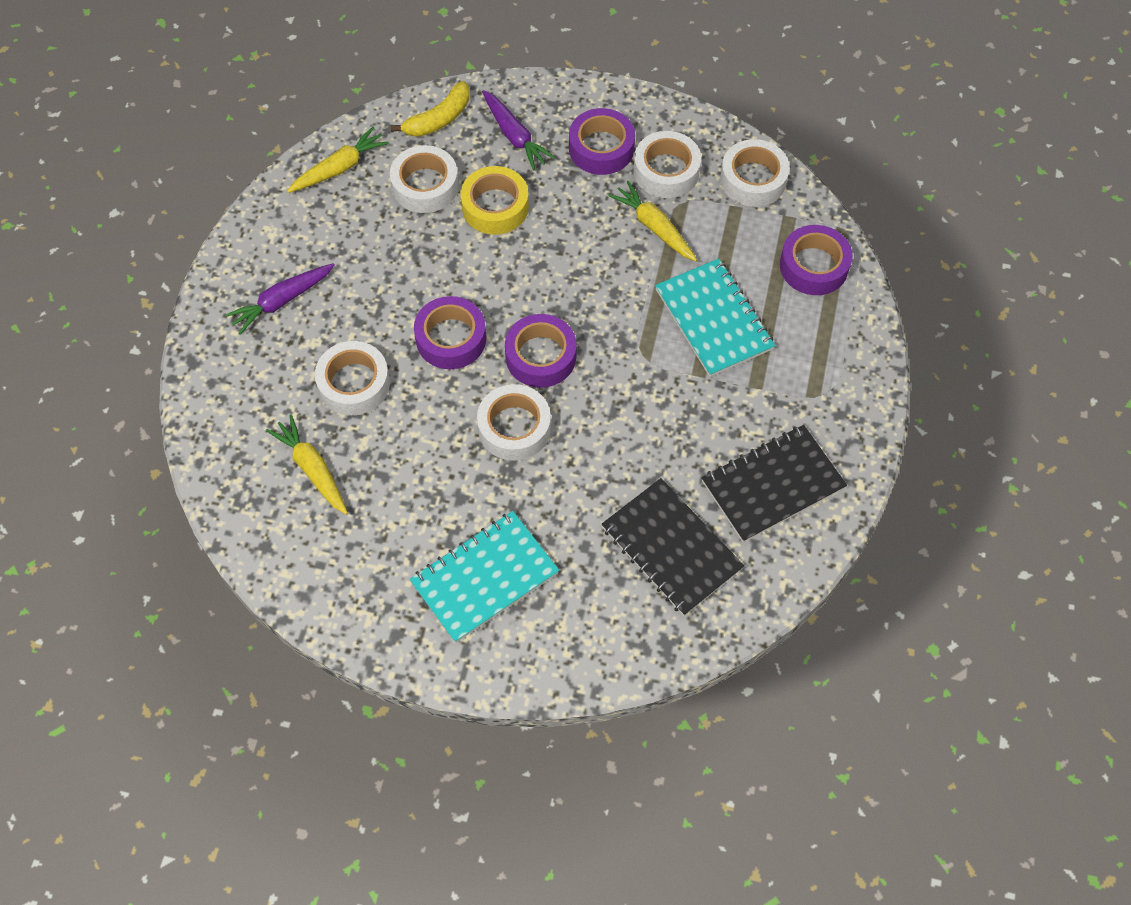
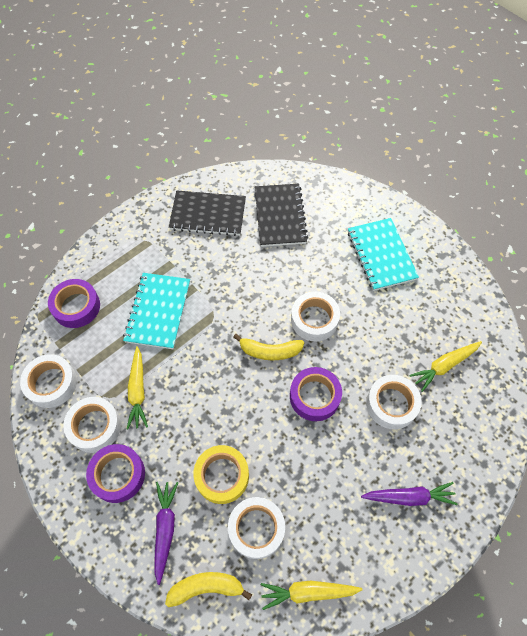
camera: 145 degrees left, 0 degrees up
yellow carrot [266,414,348,515] -> yellow carrot turned 60 degrees clockwise [409,341,482,392]
turquoise notebook [409,511,559,643] -> turquoise notebook turned 75 degrees clockwise [348,218,419,291]
purple tape [505,314,577,388] -> yellow banana [234,334,304,360]

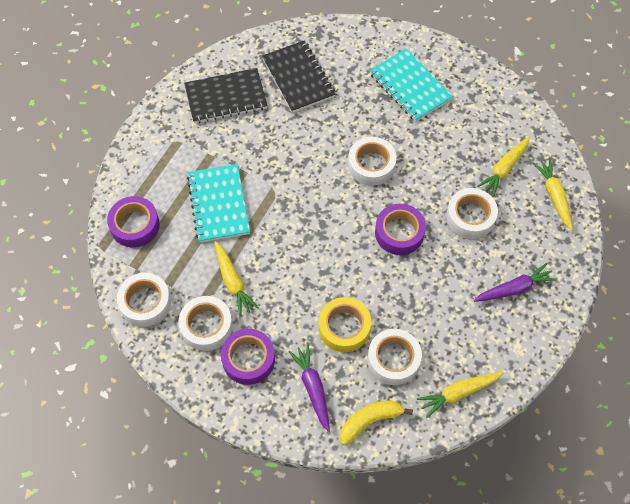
camera: 20 degrees left, 0 degrees up
yellow banana [234,334,304,360] -> none
none -> yellow carrot [533,158,573,231]

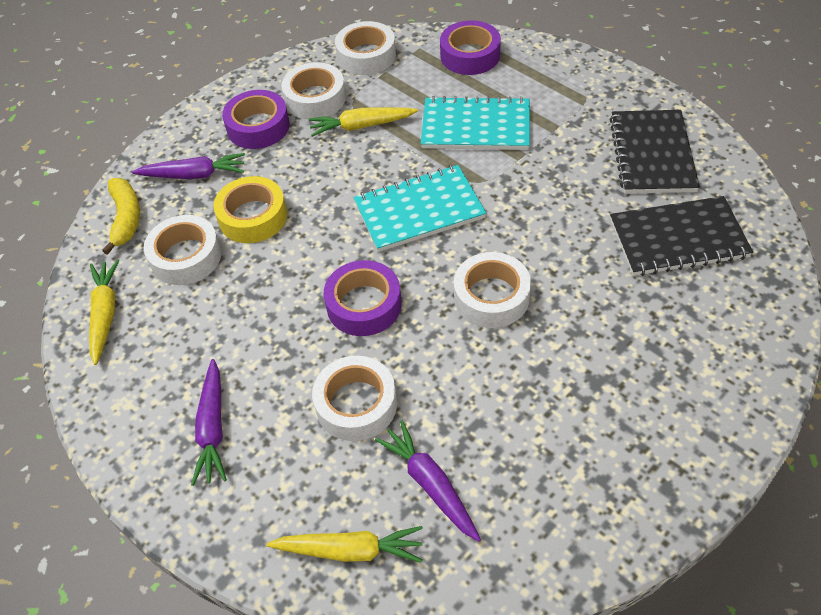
camera: 110 degrees right, 10 degrees down
turquoise notebook [369,48,453,122] -> turquoise notebook moved to [354,165,486,252]
yellow carrot [477,137,530,197] -> purple carrot [375,420,481,542]

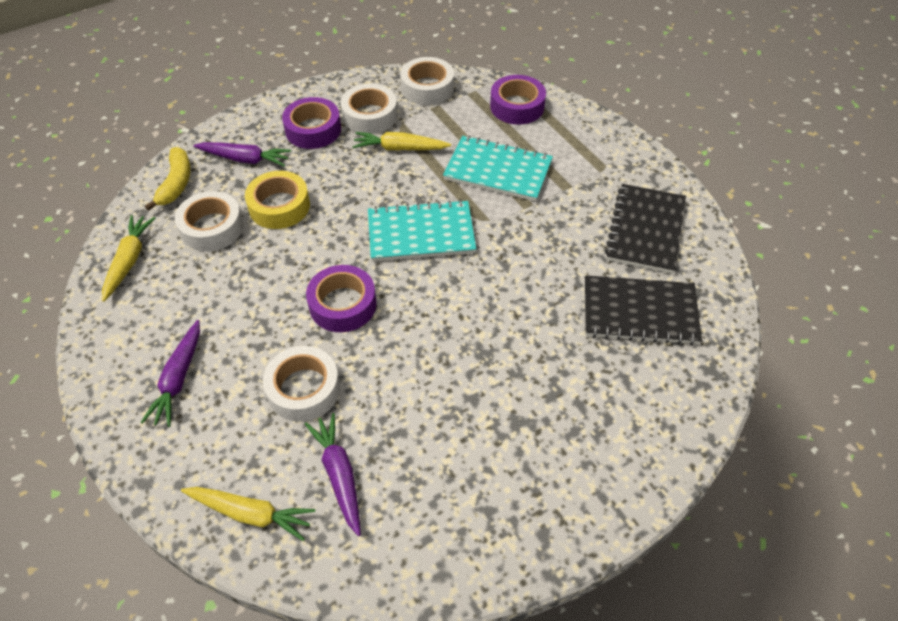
camera: 10 degrees right, 0 degrees up
white tape [454,252,531,328] -> none

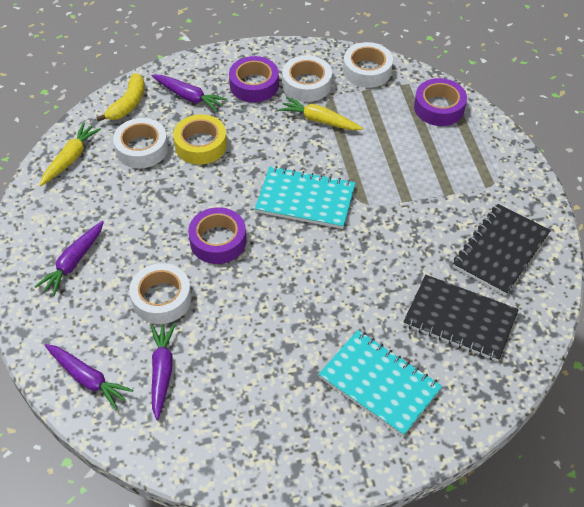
camera: 20 degrees right, 0 degrees up
yellow carrot [181,487,315,541] -> purple carrot [45,344,133,410]
turquoise notebook [443,135,553,201] -> turquoise notebook moved to [318,330,442,436]

